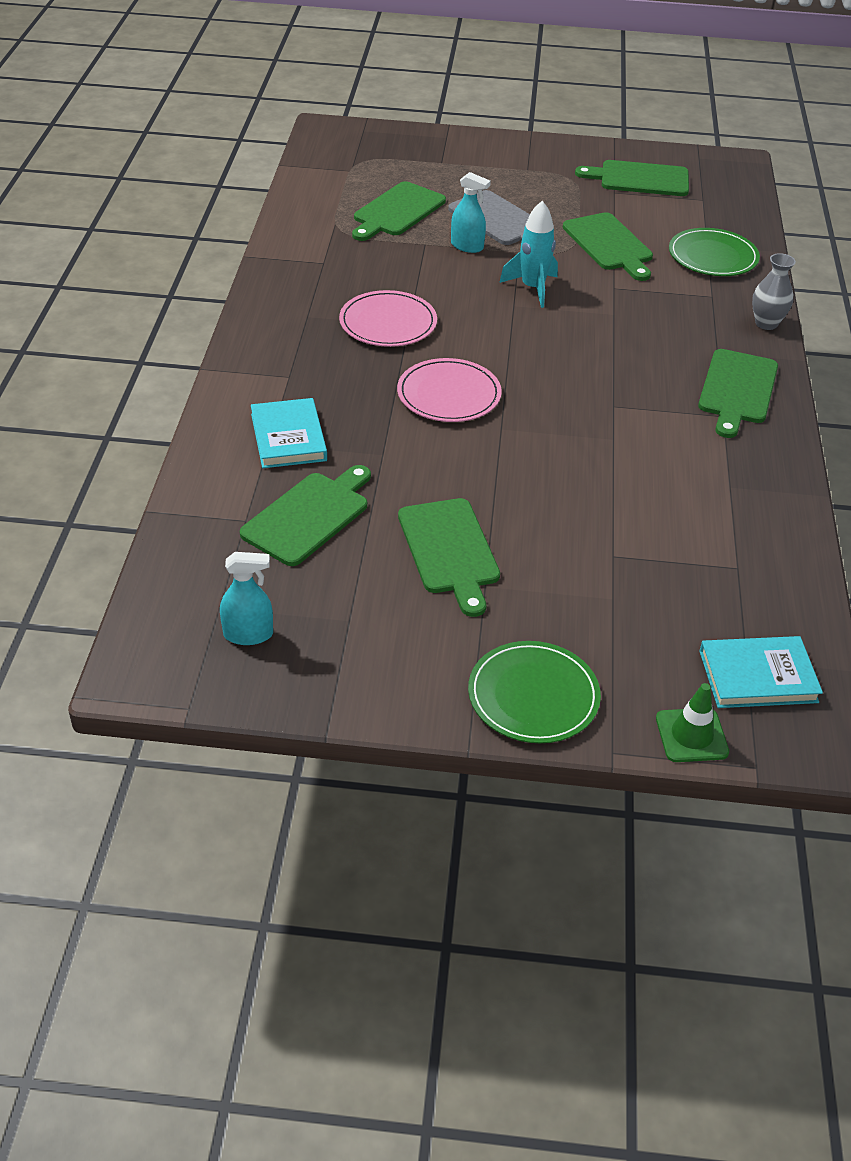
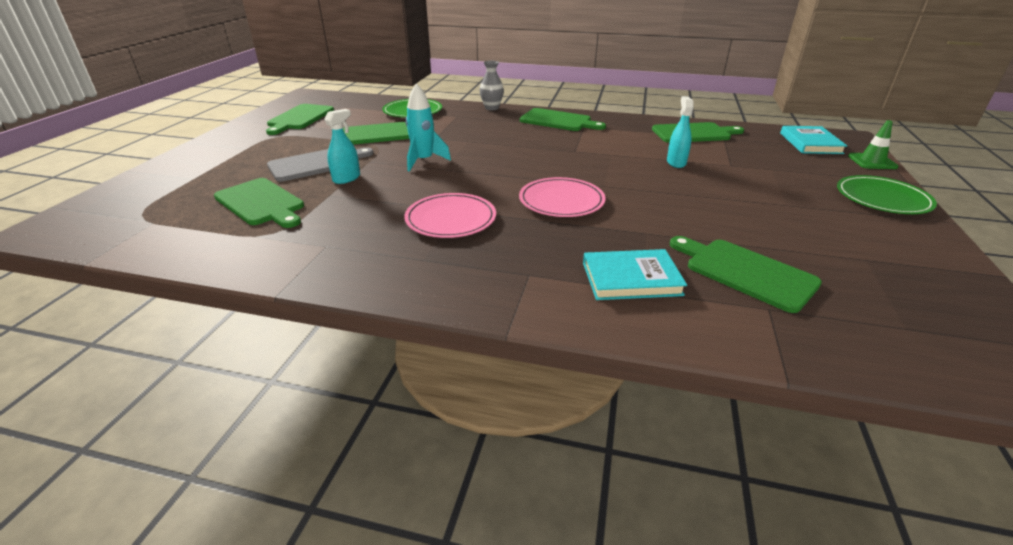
camera: 80 degrees left, 10 degrees down
turquoise spray bottle [220,552,273,645] -> turquoise spray bottle moved to [667,96,694,168]
green cutting board [398,498,500,617] -> green cutting board moved to [652,122,744,143]

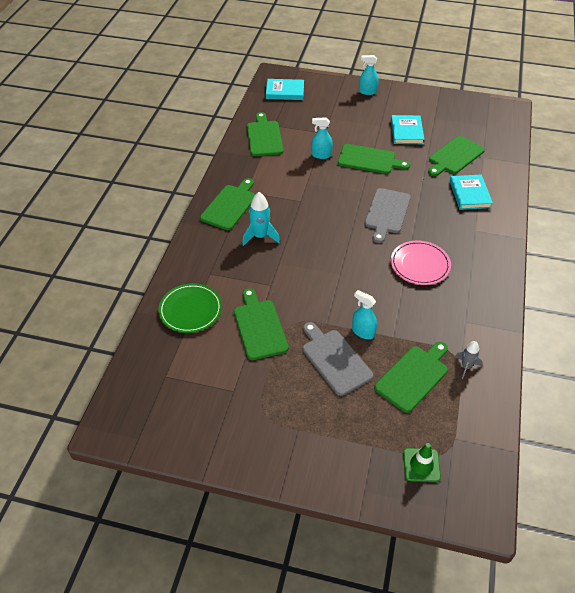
camera: 90 degrees left, 15 degrees up
green cutting board [266,104,334,135] -> green cutting board moved to [338,144,410,174]
turquoise rocket [406,83,451,172] -> turquoise rocket moved to [242,192,280,246]
grey vase [480,61,504,110] -> none
pink plate [519,177,606,217] -> grey cutting board [365,188,411,243]
green plate [837,175,937,214] -> turquoise spray bottle [359,55,379,95]
green traffic cone [848,120,898,169] -> green traffic cone moved to [403,443,441,482]
none -> turquoise book [391,115,424,144]
none -> grey rocket [455,341,482,379]

